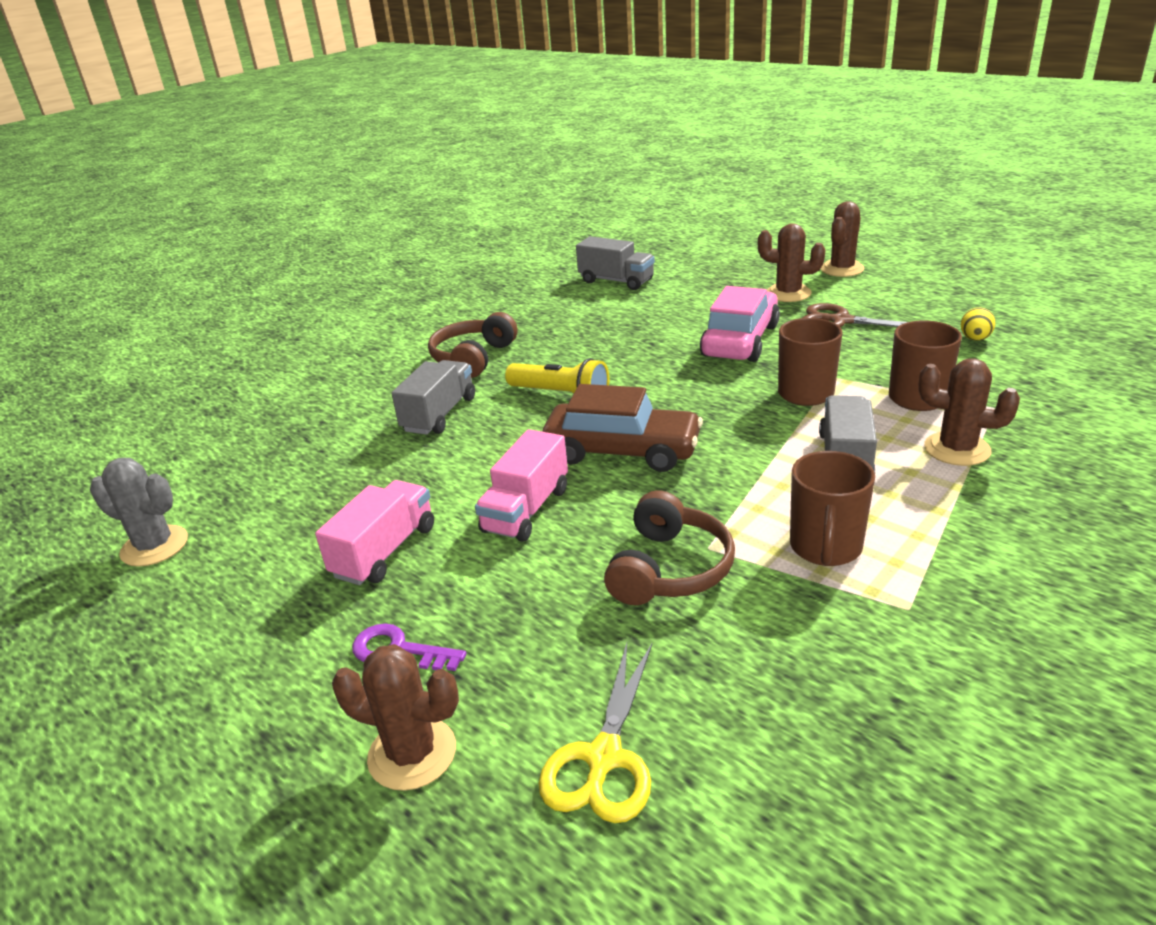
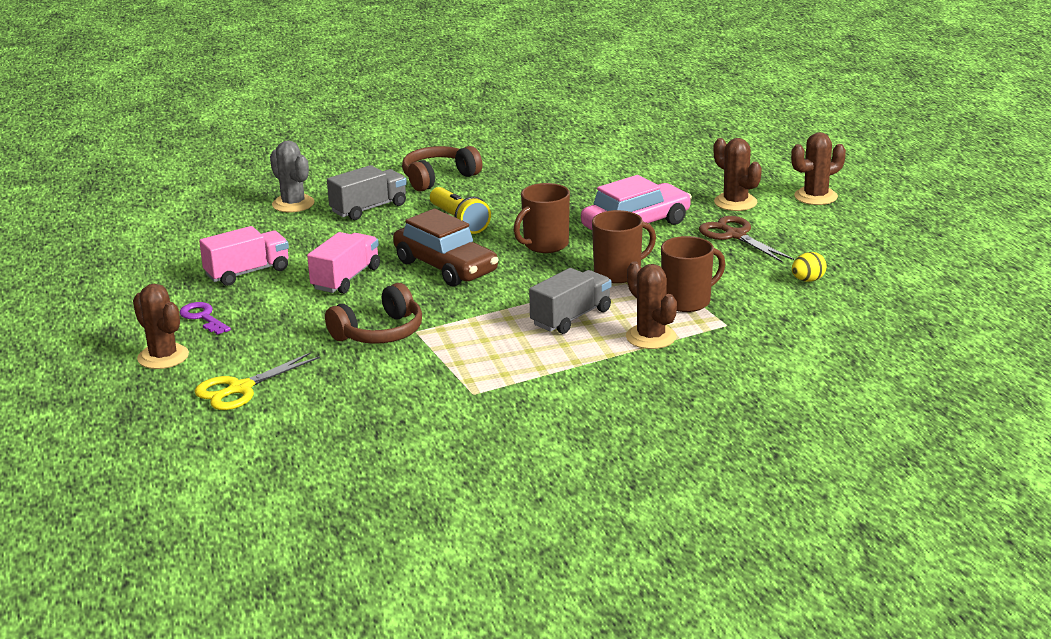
camera: 30 degrees right, 5 degrees down
grey cactus [90,458,188,567] -> grey cactus moved to [270,140,315,212]
pink truck [475,429,568,542] -> pink truck turned 150 degrees clockwise [307,232,380,294]
grey truck [576,236,655,290] -> none
brown mug [790,451,875,566] -> brown mug moved to [514,183,570,253]

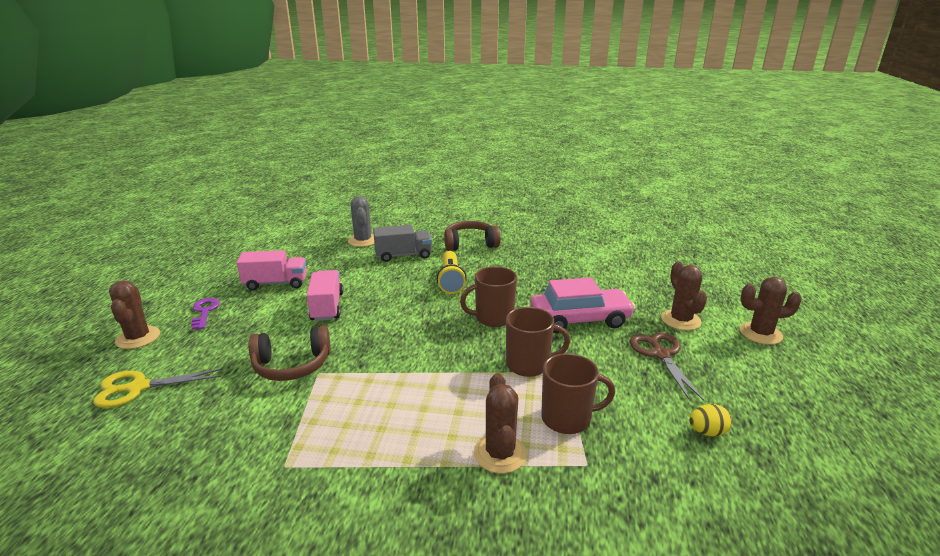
camera: 25 degrees right, 0 degrees up
pink truck [307,232,380,294] -> pink truck turned 60 degrees counterclockwise [307,270,344,321]
brown car [393,209,499,287] -> none
grey truck [529,268,611,334] -> none

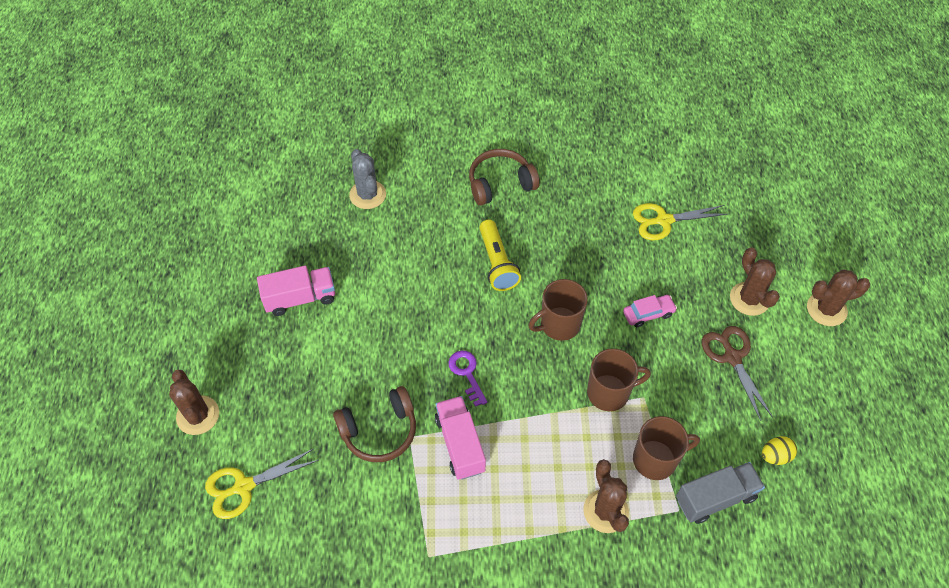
camera: 10 degrees left, 30 degrees up
purple key [191,298,220,330] -> purple key moved to [448,351,487,407]
pink truck [307,270,344,321] -> pink truck moved to [435,396,486,480]
grey truck [373,225,432,262] -> grey truck moved to [676,462,765,524]
pink car [530,277,636,333] -> pink car [623,295,677,327], size x0.50
none -> yellow scissors [633,203,728,240]

